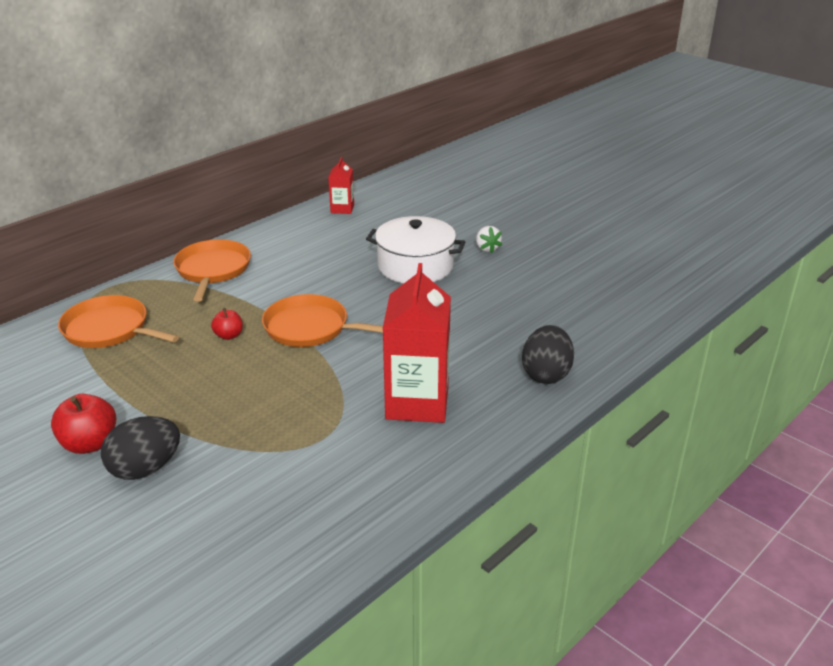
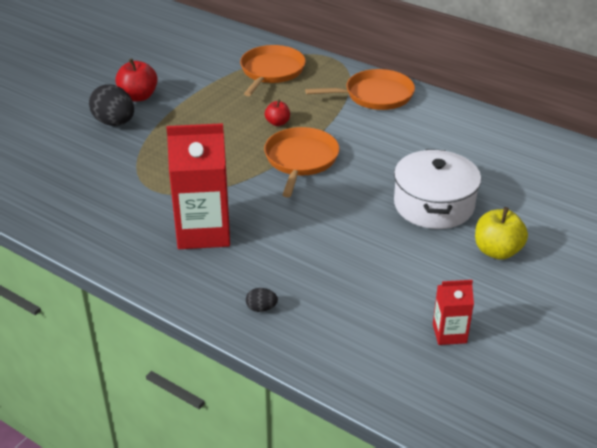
camera: 80 degrees right, 5 degrees up
red carton [328,157,354,214] -> red carton moved to [433,280,474,345]
white strawberry [476,226,502,253] -> yellow apple [475,207,528,260]
black egg [522,325,574,384] -> black egg [246,288,278,312], size x0.47

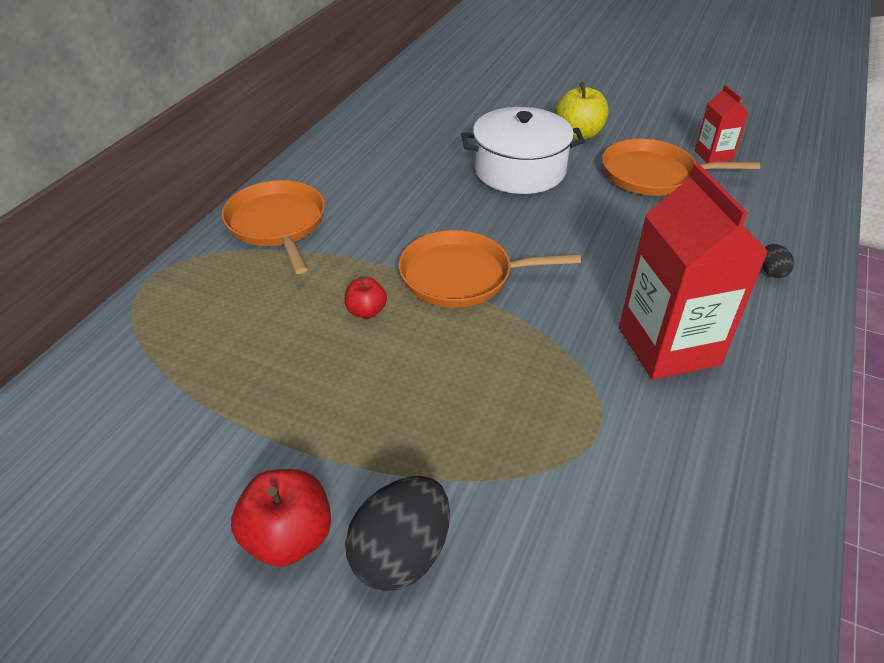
camera: 100 degrees left, 5 degrees up
orange pan [240,45,306,96] -> orange pan moved to [602,139,760,196]

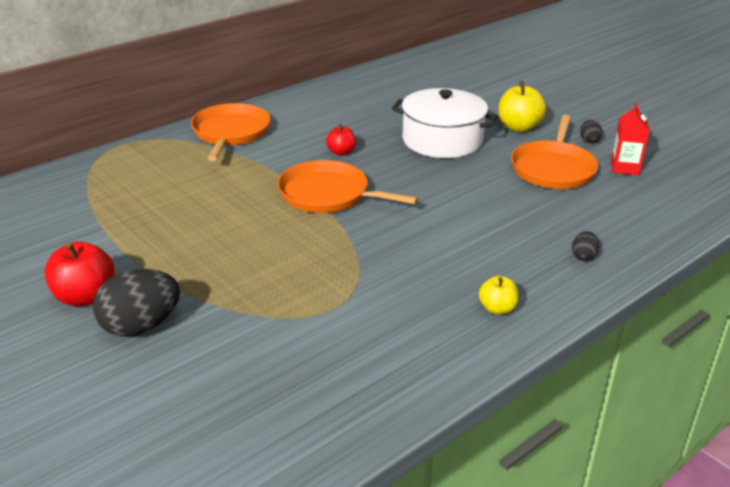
camera: 25 degrees right, 10 degrees down
red apple [344,276,387,319] -> red apple moved to [326,124,356,156]
orange pan [602,139,760,196] -> orange pan turned 105 degrees counterclockwise [511,115,598,189]
red carton [619,163,768,380] -> none
none -> yellow apple [479,276,519,315]
none -> black egg [580,120,602,143]

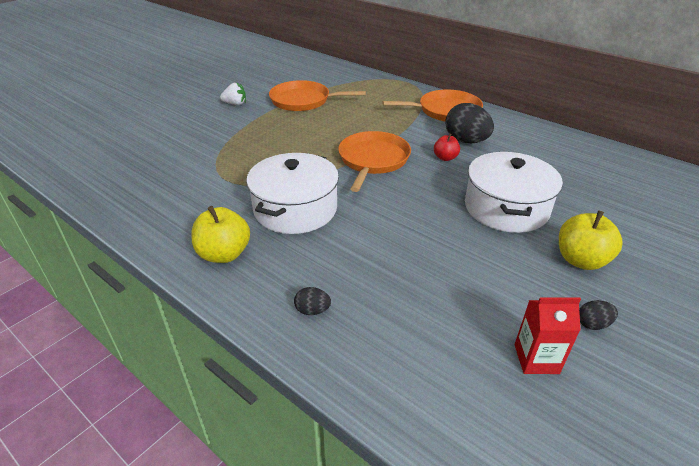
camera: 80 degrees right, 5 degrees up
red apple [45,242,115,306] -> white strawberry [220,82,246,105]
black egg [93,269,180,337] -> black egg moved to [445,103,494,143]
yellow apple [479,276,519,315] -> yellow apple [191,206,250,263], size x1.67
orange pan [511,115,598,189] -> orange pan moved to [269,80,366,111]
none -> white pot [246,153,339,234]

